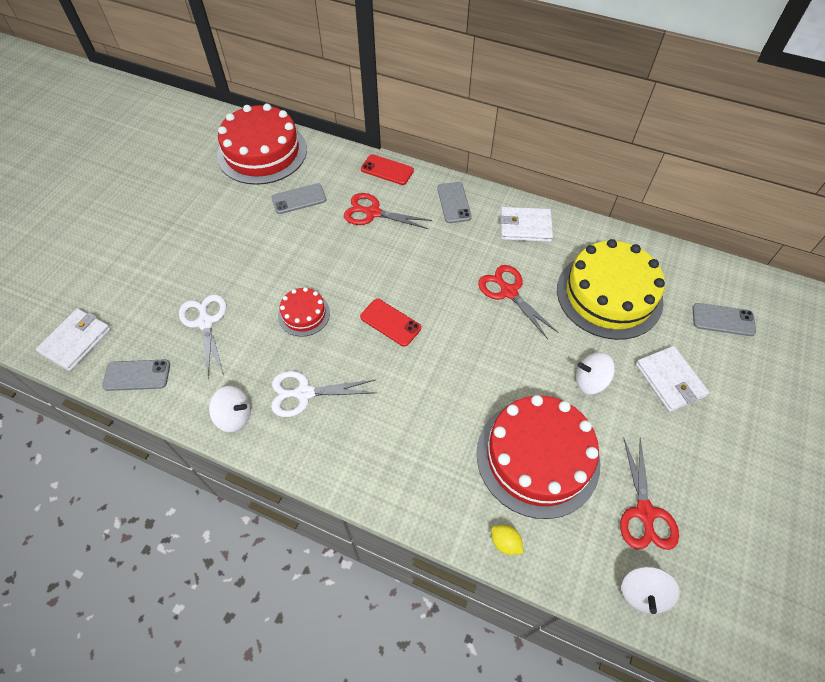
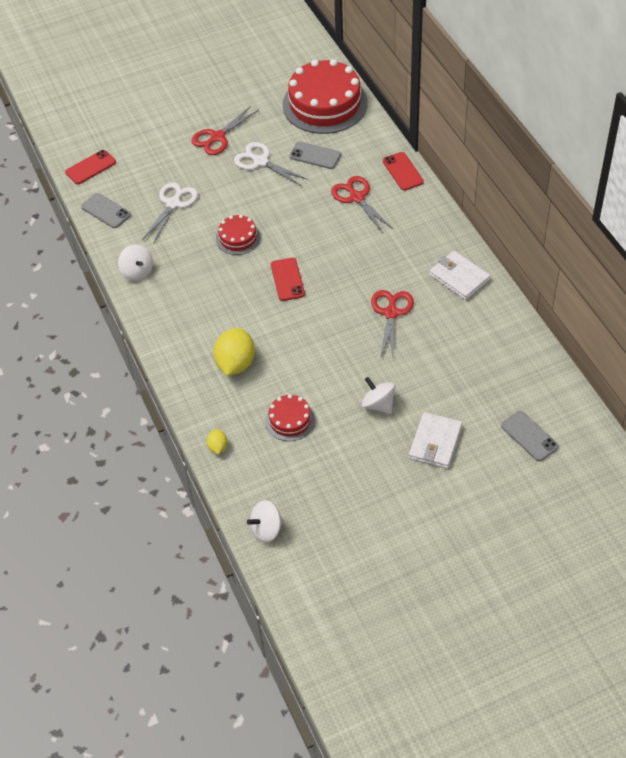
camera: 45 degrees right, 5 degrees down
white wallet [36,308,111,371] -> red phone [65,150,116,184]
white scissors [271,371,375,417] -> white scissors moved to [234,142,308,186]
grey phone [437,182,472,223] -> none
red cake [477,395,601,519] -> red cake [265,394,315,441], size x0.49
yellow cake [557,239,665,340] -> none
red scissors [620,437,679,550] -> red scissors moved to [191,106,259,155]
none -> yellow lemon [214,328,255,376]

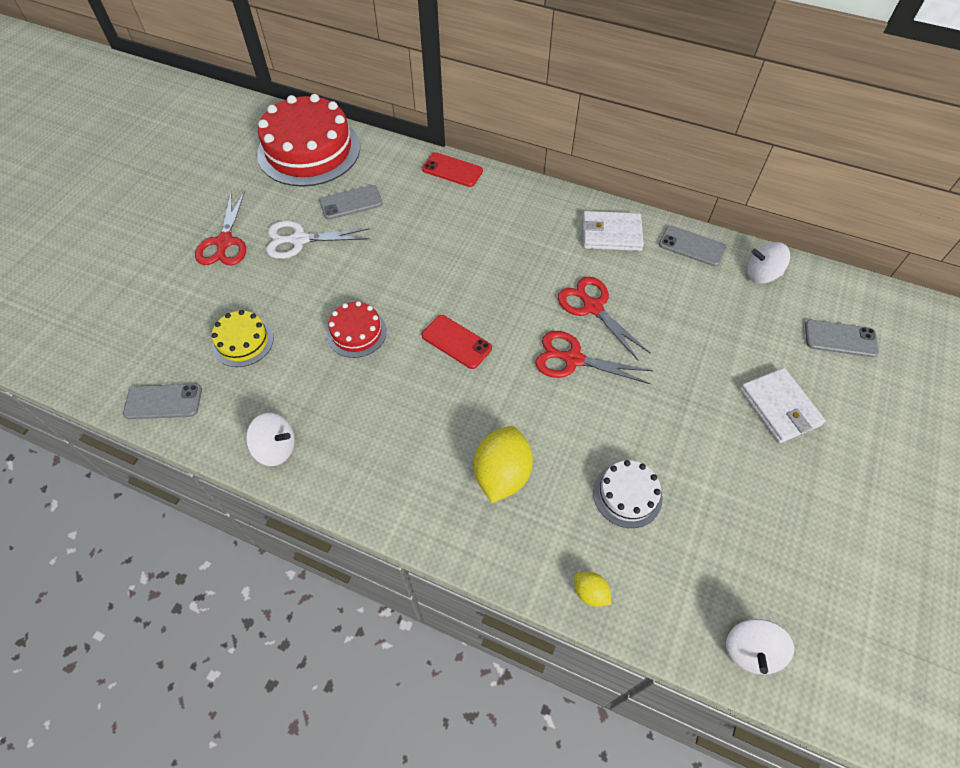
camera: 45 degrees left, 5 degrees up
red phone [65,150,116,184] -> none
white scissors [142,182,198,244] -> yellow cake [212,310,274,367]
yellow lemon [214,328,255,376] -> yellow lemon turned 45 degrees clockwise [474,426,533,503]
red cake [265,394,315,441] -> white cake [593,460,663,528]
red scissors [331,176,393,233] -> red scissors moved to [535,331,653,384]
white spinning top [362,377,395,414] -> white spinning top moved to [747,242,790,284]
none -> grey phone [659,226,726,267]

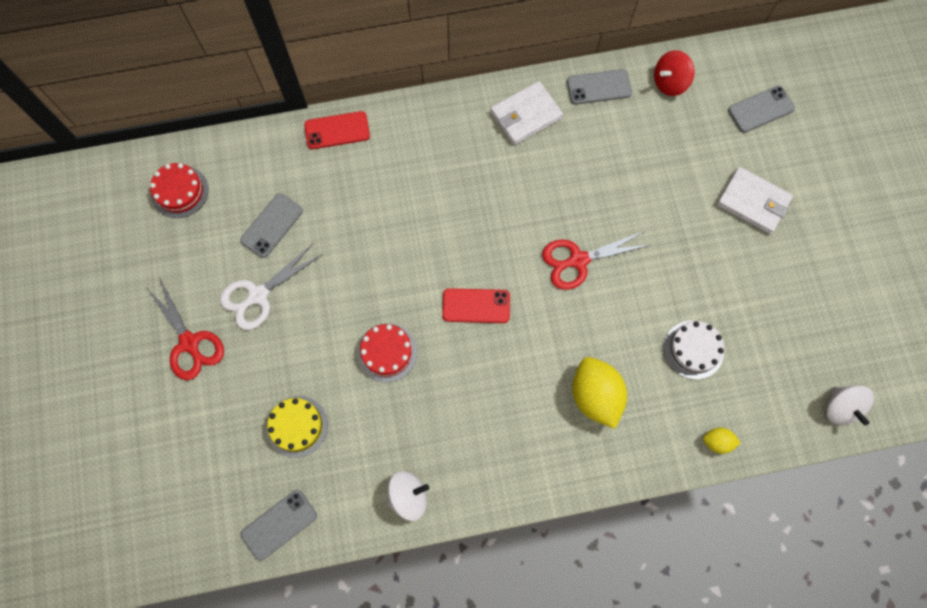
camera: 35 degrees left, 15 degrees up
red cake [257,94,360,187] -> red cake [150,163,208,218], size x0.49
red scissors [558,276,651,360] -> none
white spinning top [747,242,790,284] -> red spinning top [654,50,695,96]

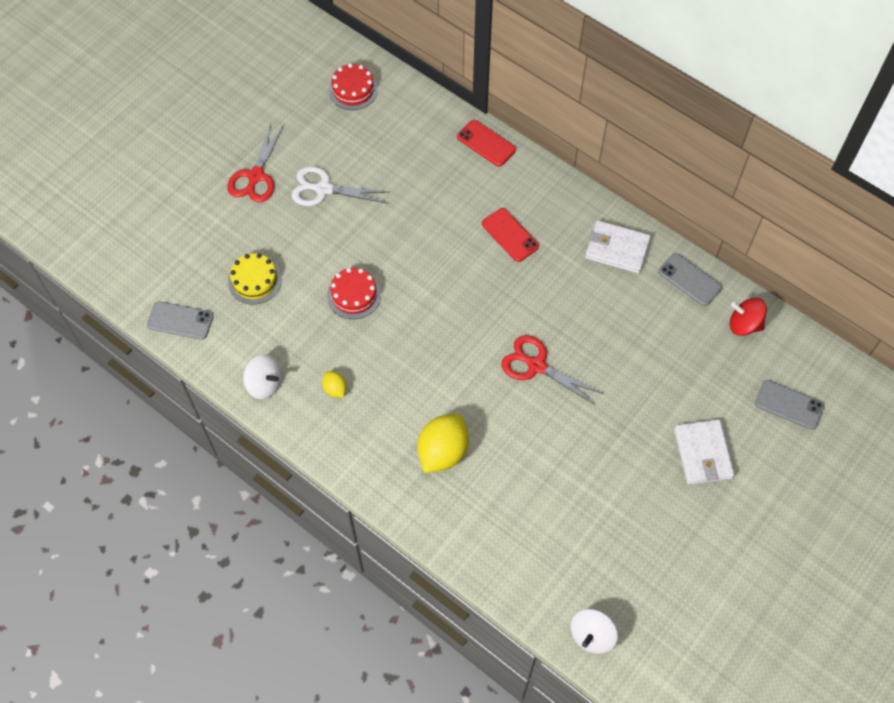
camera: 50 degrees right, 10 degrees down
grey phone [240,193,303,258] -> none
red phone [442,288,510,323] -> red phone moved to [482,208,539,262]
white cake [664,321,724,379] -> none
yellow lemon [703,428,741,454] -> yellow lemon moved to [322,371,347,398]

